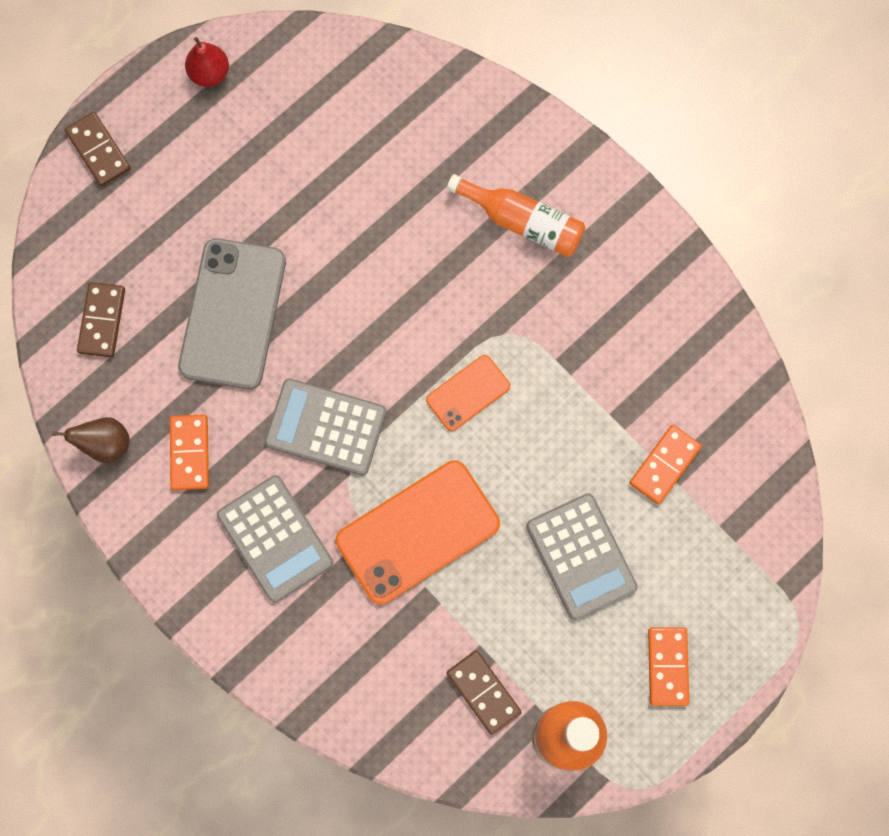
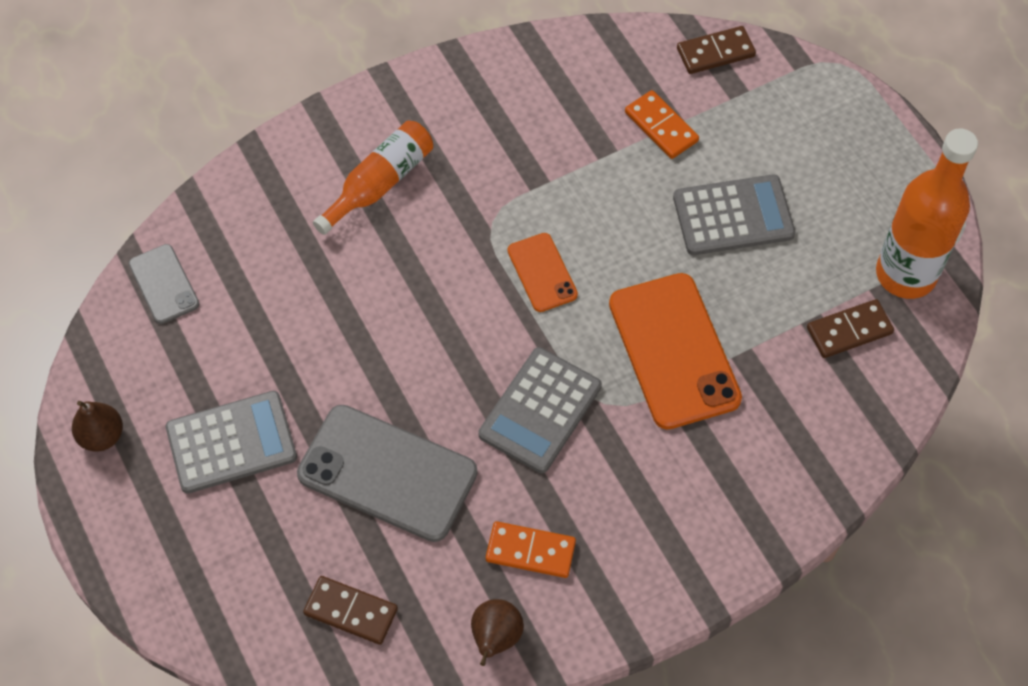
camera: 75 degrees left, 15 degrees down
brown domino [64,112,131,187] -> brown domino moved to [677,26,756,74]
red pear [185,37,229,87] -> brown pear [72,401,123,452]
grey calculator [217,475,333,602] -> grey calculator moved to [165,391,297,494]
orange domino [648,627,689,706] -> none
none -> grey phone [129,244,199,324]

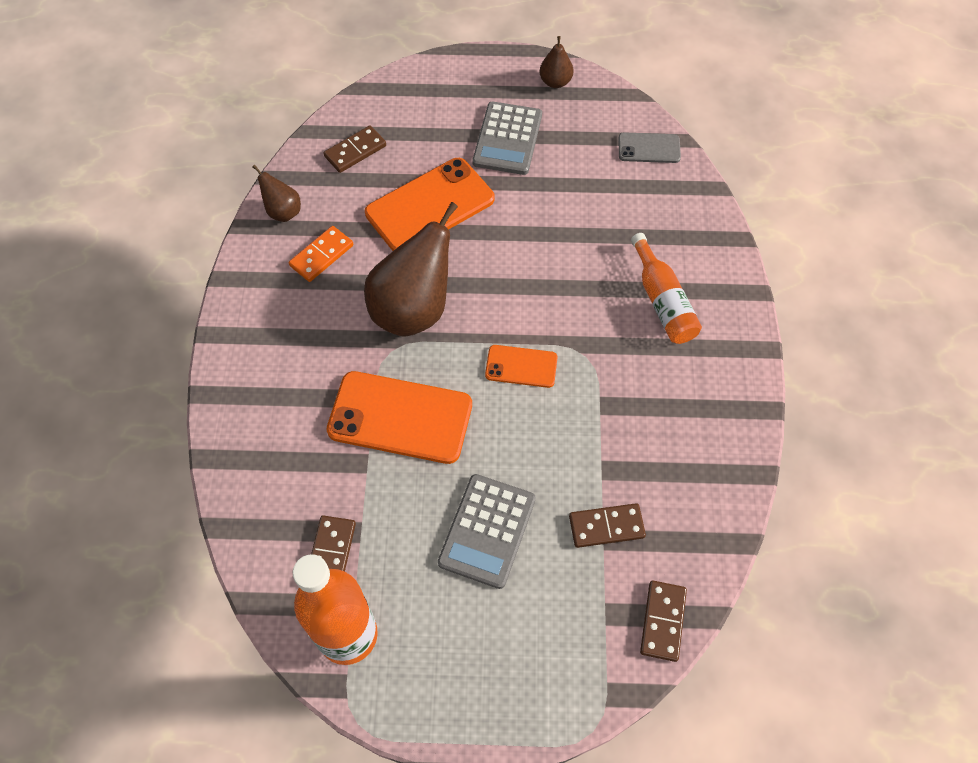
camera: 120 degrees right, 0 degrees up
grey phone [297,405,478,542] -> orange phone [365,158,495,251]
grey calculator [478,347,602,473] -> brown pear [364,202,458,337]
orange domino [625,90,699,159] -> brown domino [569,503,646,548]

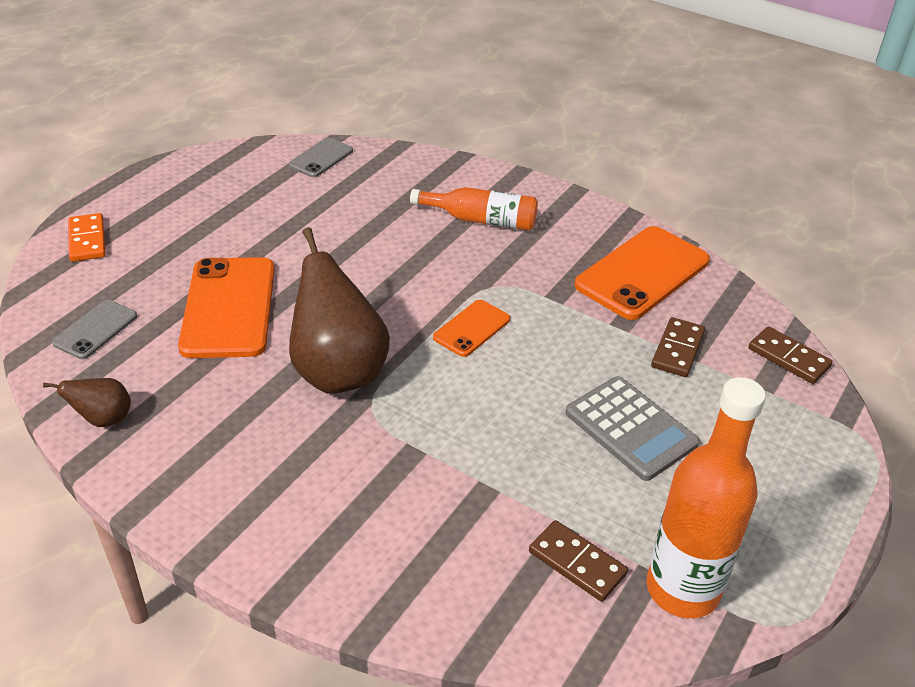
camera: 60 degrees left, 20 degrees down
orange domino [289,226,353,282] -> orange domino moved to [68,213,106,262]
brown domino [323,125,386,173] -> grey phone [52,300,137,359]
orange phone [326,371,472,464] -> orange phone moved to [574,226,710,320]
grey calculator [473,102,542,175] -> none
brown pear [540,36,574,88] -> none

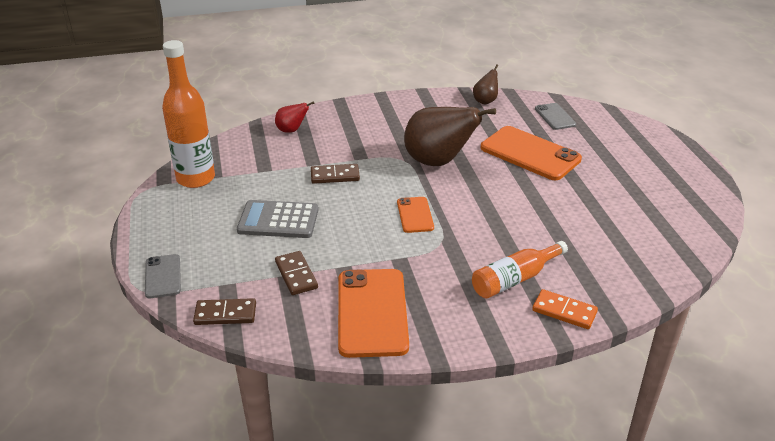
camera: 135 degrees right, 5 degrees down
orange domino [68,213,106,262] -> orange domino moved to [532,289,598,329]
grey phone [289,138,353,177] -> grey phone moved to [145,254,181,298]
brown domino [529,520,628,602] -> brown domino moved to [311,164,360,184]
none -> red pear [275,101,315,133]

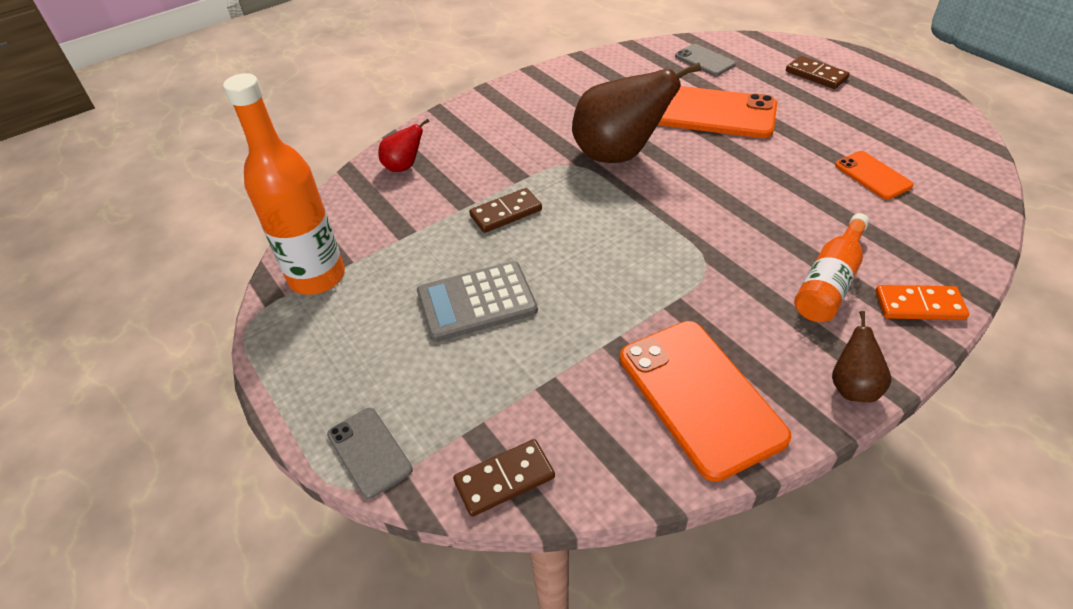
camera: 20 degrees left, 10 degrees up
brown domino [275,251,318,295] -> brown domino moved to [786,56,850,89]
orange phone [397,197,434,233] -> orange phone moved to [835,151,914,200]
brown pear [473,64,498,104] -> brown pear moved to [832,311,891,402]

